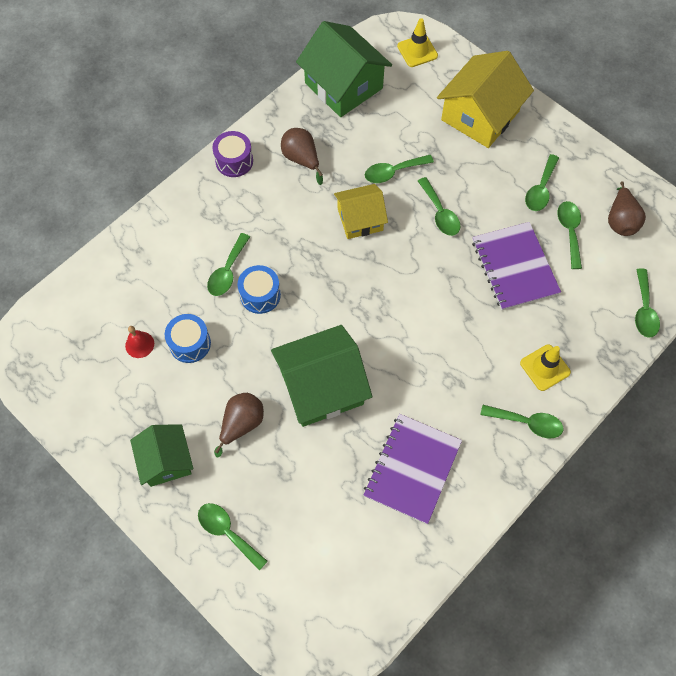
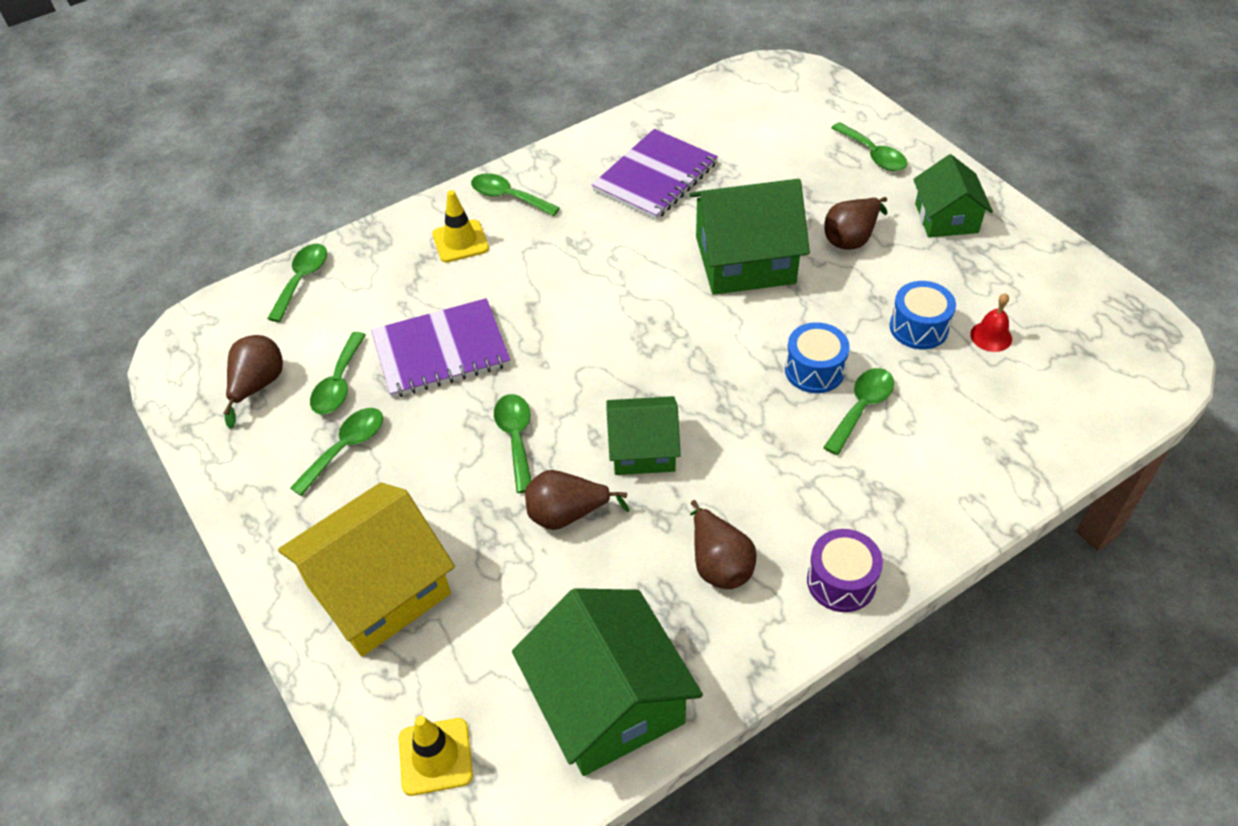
camera: 165 degrees left, 15 degrees down
yellow house [334,184,388,239] -> green house [606,396,681,475]
green spoon [365,155,434,183] -> brown pear [525,470,629,530]
purple notebook [472,222,561,310] -> purple notebook turned 75 degrees clockwise [371,298,510,398]

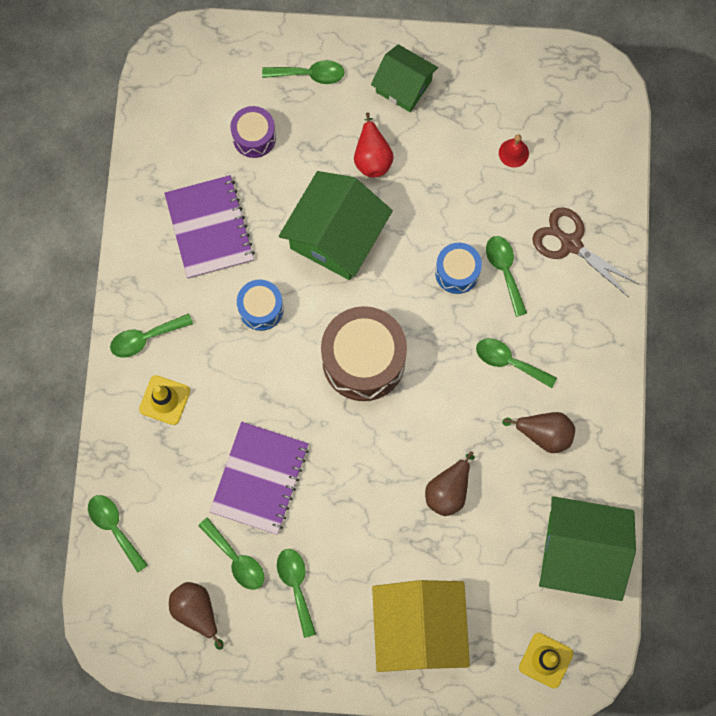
camera: 55 degrees left, 25 degrees up
green spoon [494,394,532,493] -> green spoon moved to [476,338,557,388]
green house [606,396,681,475] -> none
purple drum [807,529,883,612] -> purple drum moved to [230,106,276,158]
brown pear [824,197,887,250] -> red pear [354,112,394,177]
blue drum [890,281,956,350] -> blue drum moved to [237,280,284,331]
none -> brown drum [321,306,407,401]
none -> brown scissors [532,207,638,296]

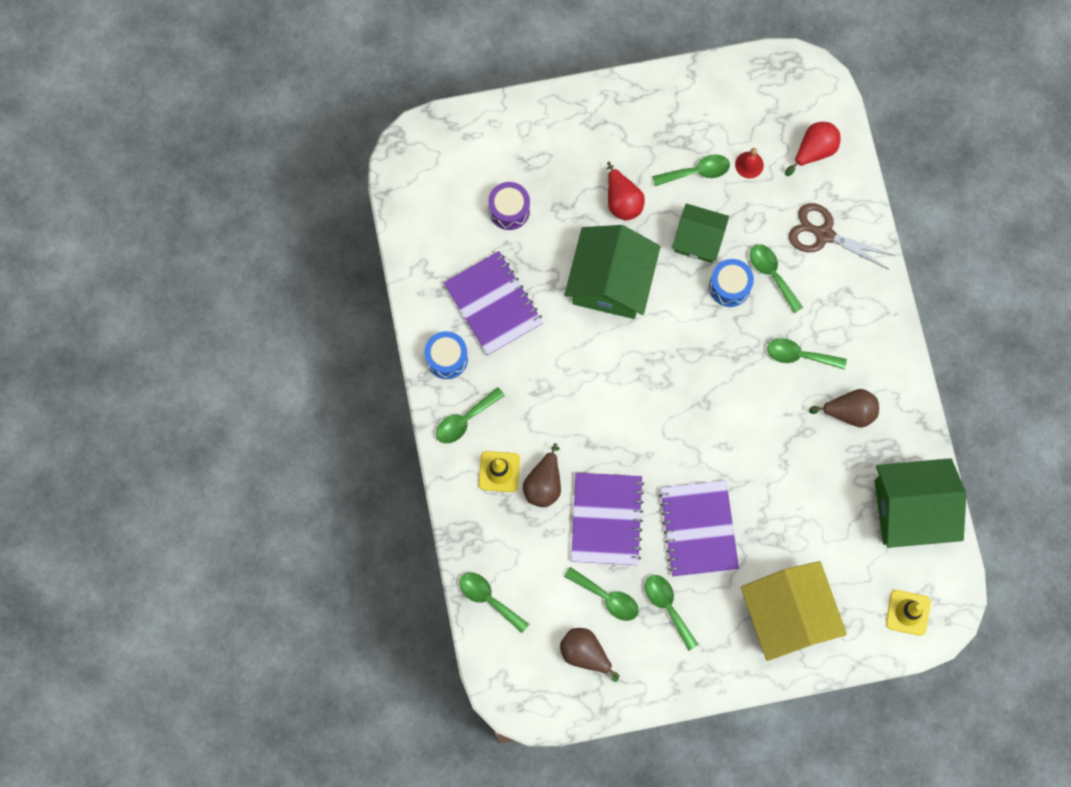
camera: 15 degrees left, 0 degrees up
blue drum [237,280,284,331] -> blue drum moved to [424,331,468,379]
green spoon [262,60,345,84] -> green spoon moved to [652,154,730,186]
brown drum [321,306,407,401] -> none
green house [371,44,438,112] -> green house moved to [672,203,729,263]
brown pear [425,451,475,516] -> brown pear moved to [523,443,561,507]
none -> purple notebook [659,480,739,577]
none -> red pear [785,122,841,176]

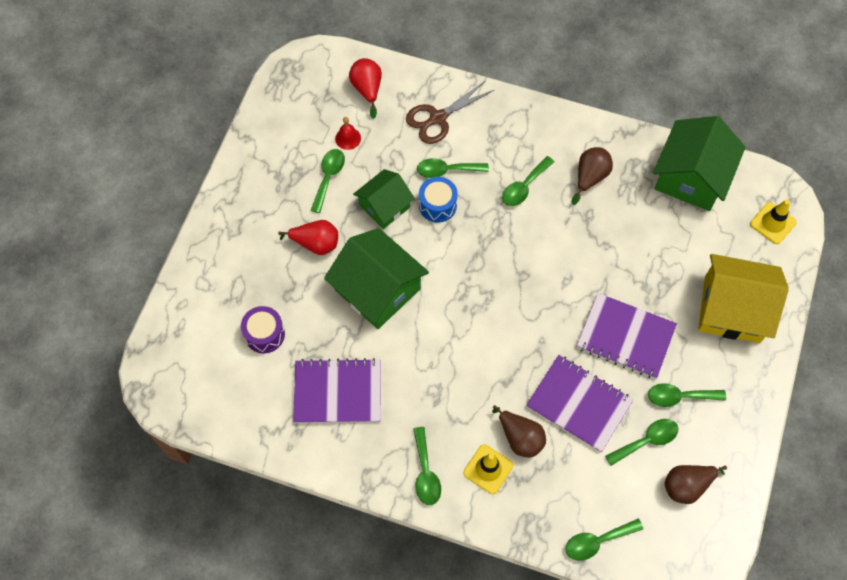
camera: 60 degrees left, 10 degrees down
blue drum [424,331,468,379] -> none

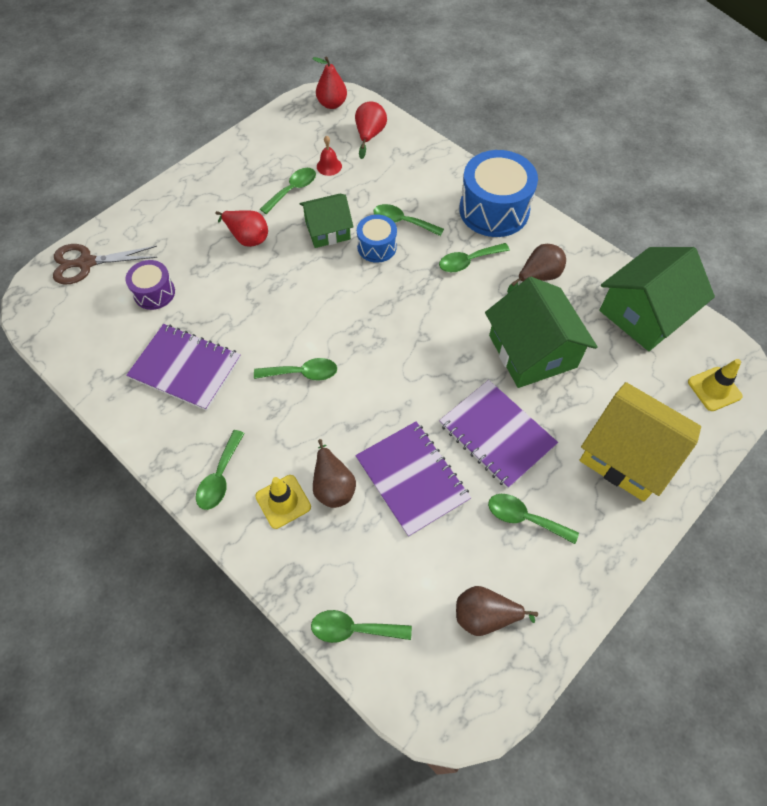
camera: 25 degrees right, 5 degrees down
green house [324,228,429,329] -> green house moved to [485,277,598,388]
brown scissors [406,80,494,144] -> brown scissors moved to [53,244,157,285]
green spoon [605,419,678,466] -> green spoon moved to [254,358,337,380]
none -> red pear [312,56,347,109]
none -> blue drum [459,150,538,237]

